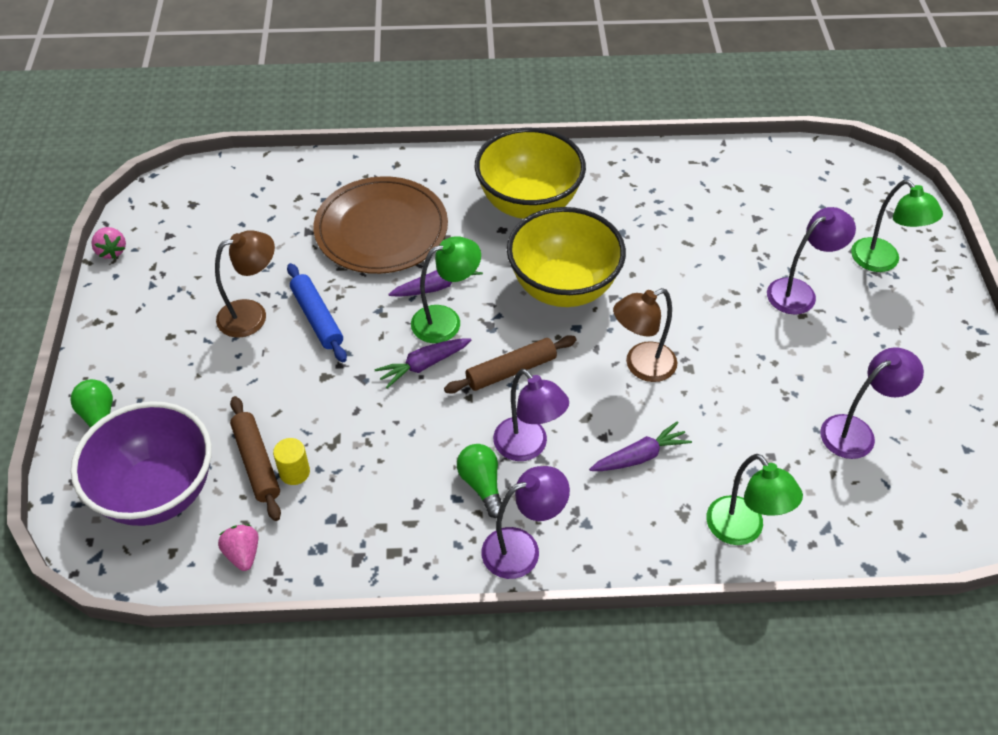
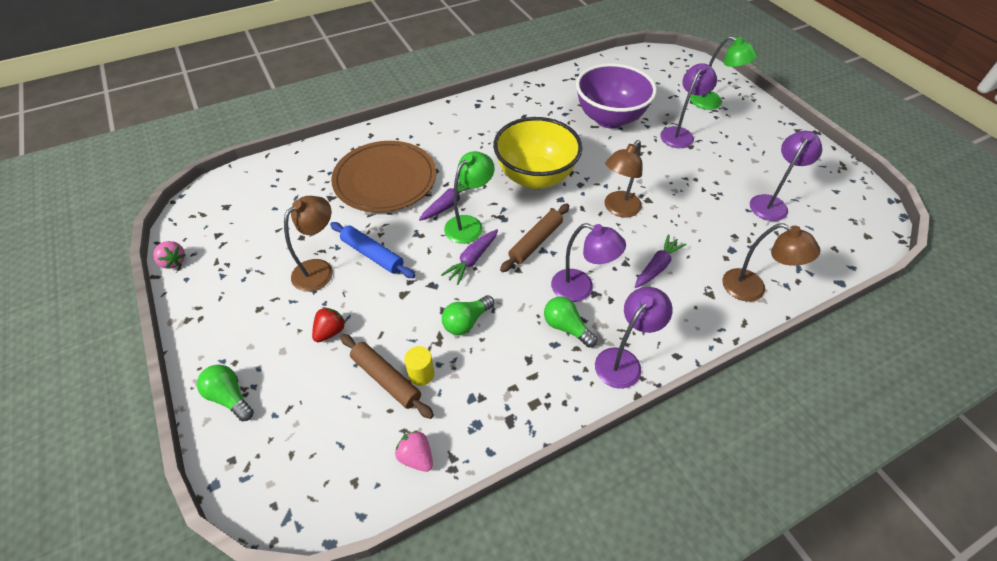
camera: 25 degrees left, 0 degrees up
purple bowl [71,401,212,526] -> purple bowl moved to [576,63,657,128]
yellow bowl [475,128,586,219] -> none
green lamp [706,454,803,545] -> brown lamp [723,223,820,302]
none -> red strawberry [312,307,346,342]
none -> green light bulb [442,295,494,335]

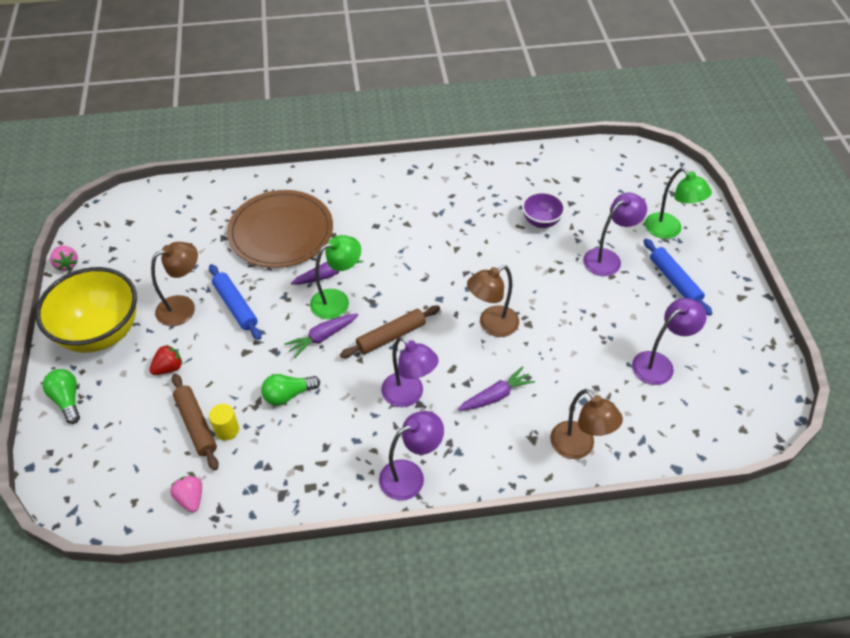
camera: 20 degrees right, 0 degrees up
yellow bowl [493,117,582,189] -> yellow bowl moved to [35,267,137,353]
green light bulb [544,296,597,348] -> none
purple bowl [576,63,657,128] -> purple bowl [522,192,565,228], size x0.50
none -> blue rolling pin [644,239,712,316]

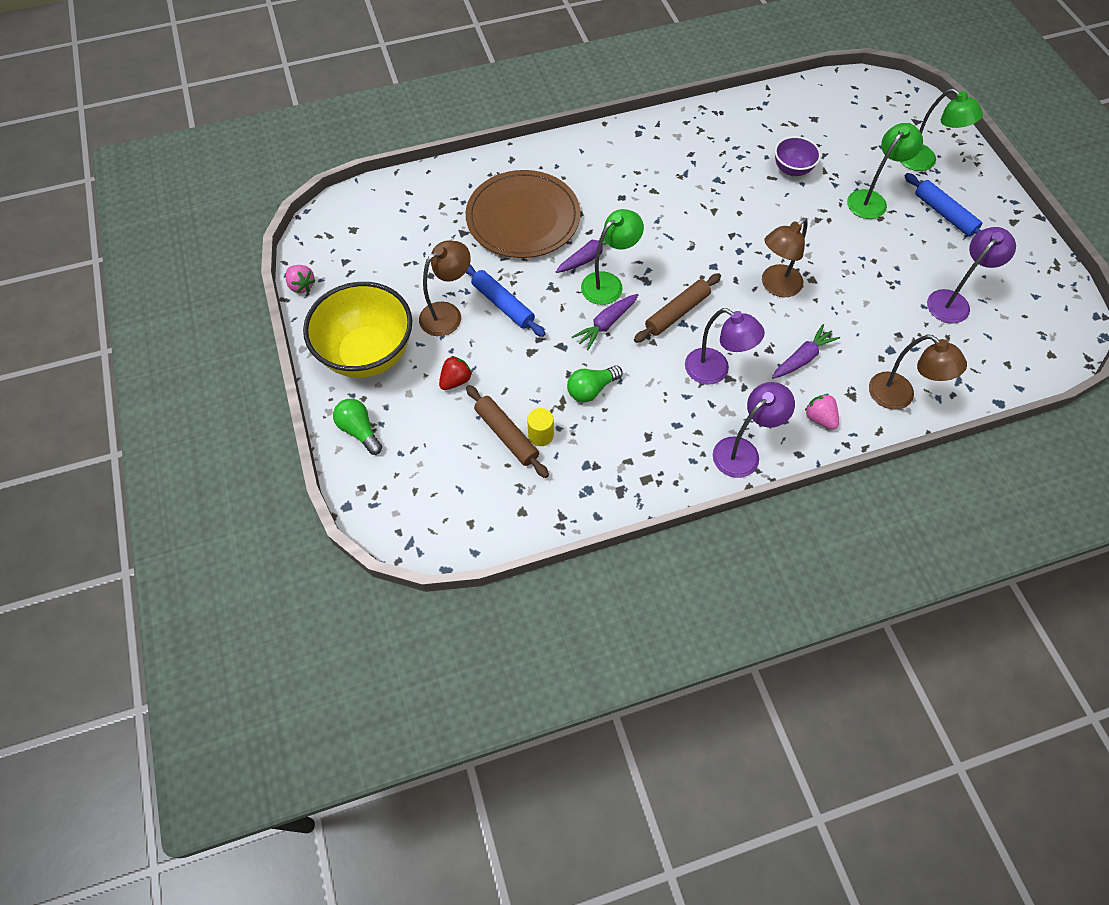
camera: 10 degrees left, 10 degrees up
pink strawberry [171,475,202,512] -> pink strawberry moved to [805,394,839,429]
purple lamp [583,192,647,276] -> green lamp [847,123,923,219]

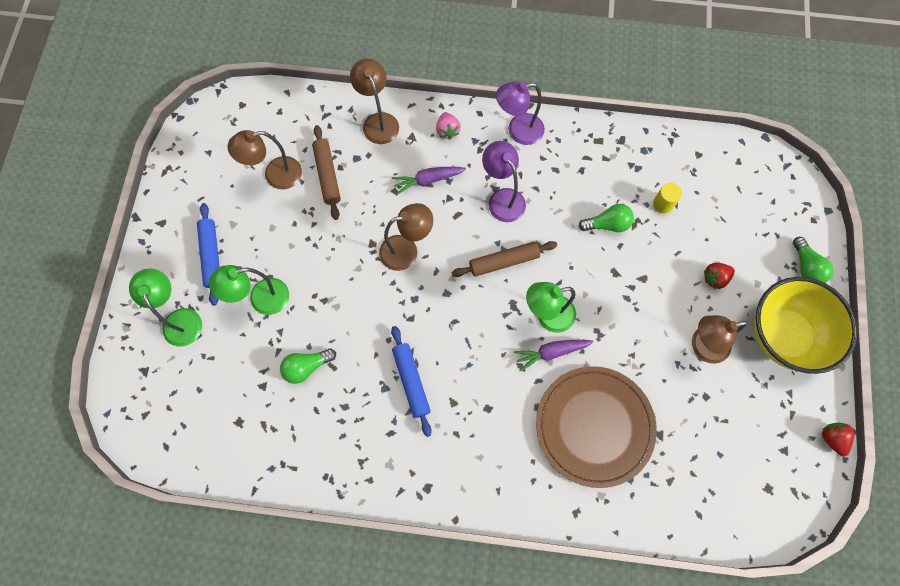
camera: 155 degrees left, 10 degrees up
pink strawberry [286,265,315,293] -> red strawberry [822,423,854,457]
blue rolling pin [466,265,545,337] -> blue rolling pin moved to [391,326,432,437]
brown rolling pin [466,385,549,478] -> brown rolling pin moved to [312,125,341,220]
purple carrot [572,294,638,350] -> none
purple bowl [775,136,821,176] -> green light bulb [280,348,336,384]
purple lamp [927,227,1016,324] -> brown lamp [228,130,302,189]

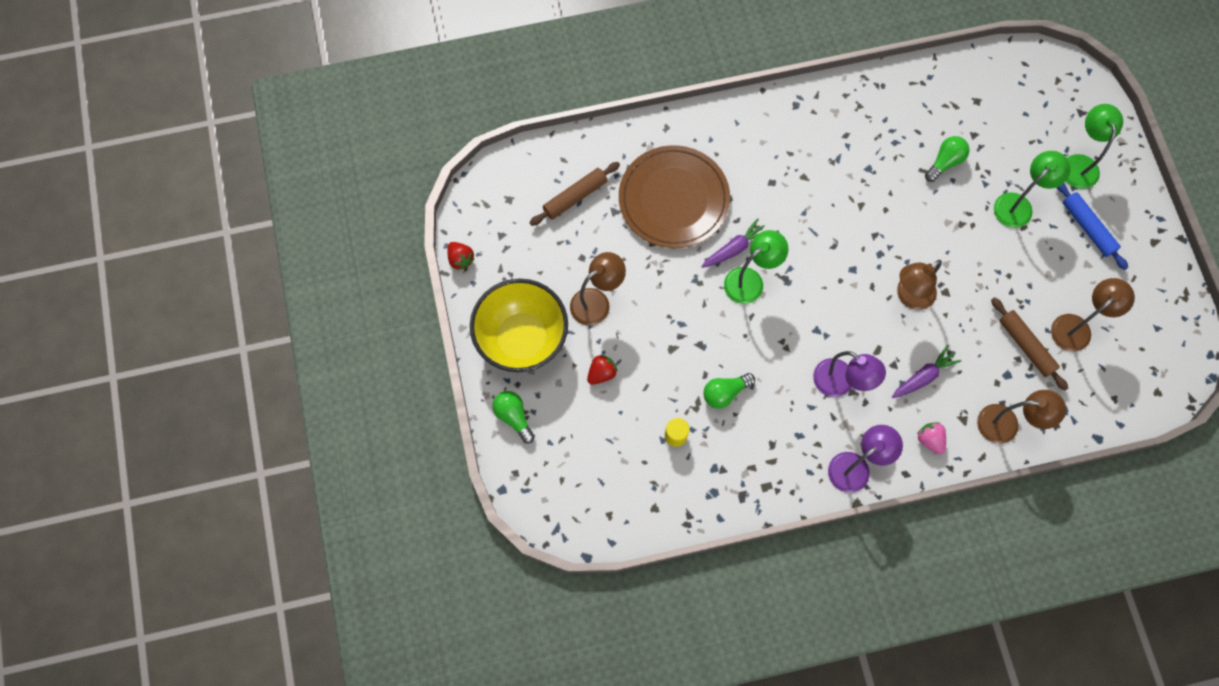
camera: 160 degrees right, 0 degrees up
green lamp [129,269,202,346] -> green lamp turned 135 degrees counterclockwise [1066,104,1123,189]
brown lamp [350,59,399,144] -> brown lamp turned 45 degrees counterclockwise [977,390,1066,444]
blue rolling pin [391,326,432,437] -> none
brown rolling pin [452,241,557,277] -> brown rolling pin moved to [530,162,620,226]

